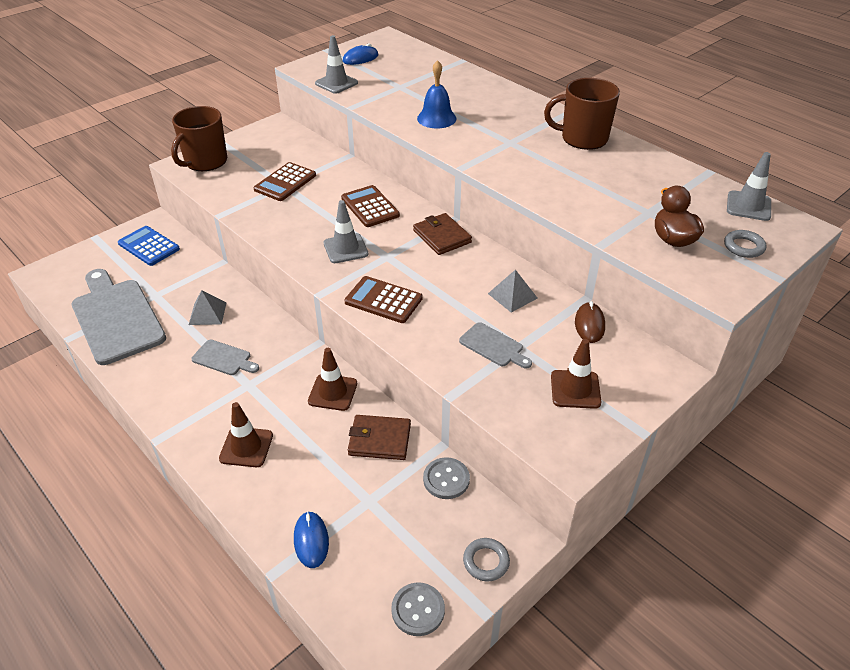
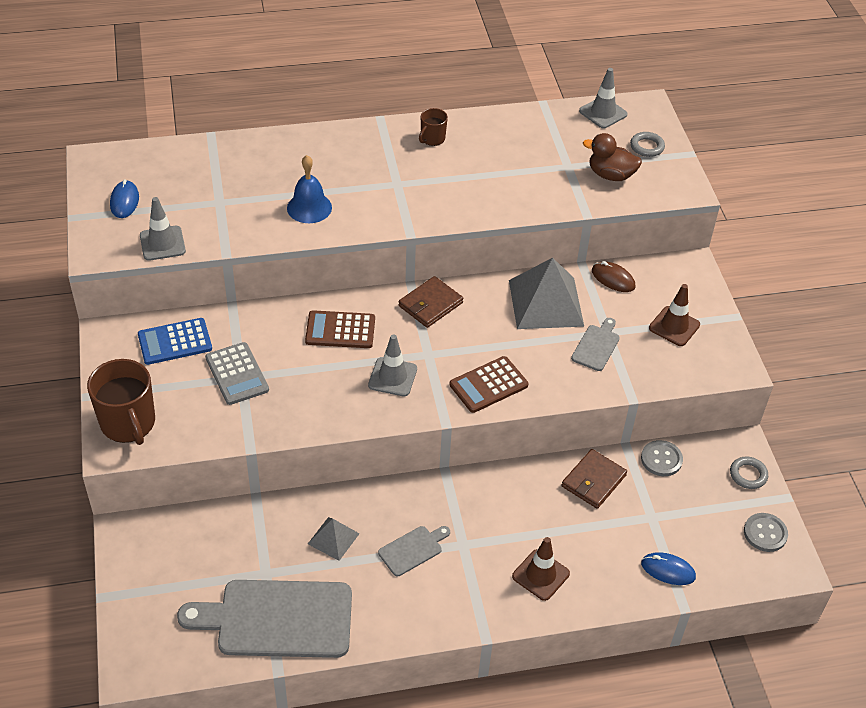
camera: 60 degrees left, 5 degrees up
blue calculator [118,226,180,266] -> blue calculator moved to [138,318,212,365]
brown calculator [253,162,316,201] -> grey calculator [205,342,269,405]
brown traffic cone [308,348,357,411] -> none
brown wallet [413,213,472,255] -> brown wallet turned 45 degrees counterclockwise [399,276,463,328]
grey cutting board [459,322,532,369] -> grey cutting board turned 45 degrees counterclockwise [571,318,620,371]
grey pyramid [488,270,538,313] -> grey pyramid [509,258,584,329], size x1.96
brown mug [544,78,620,150] -> brown mug [419,108,448,146], size x0.51

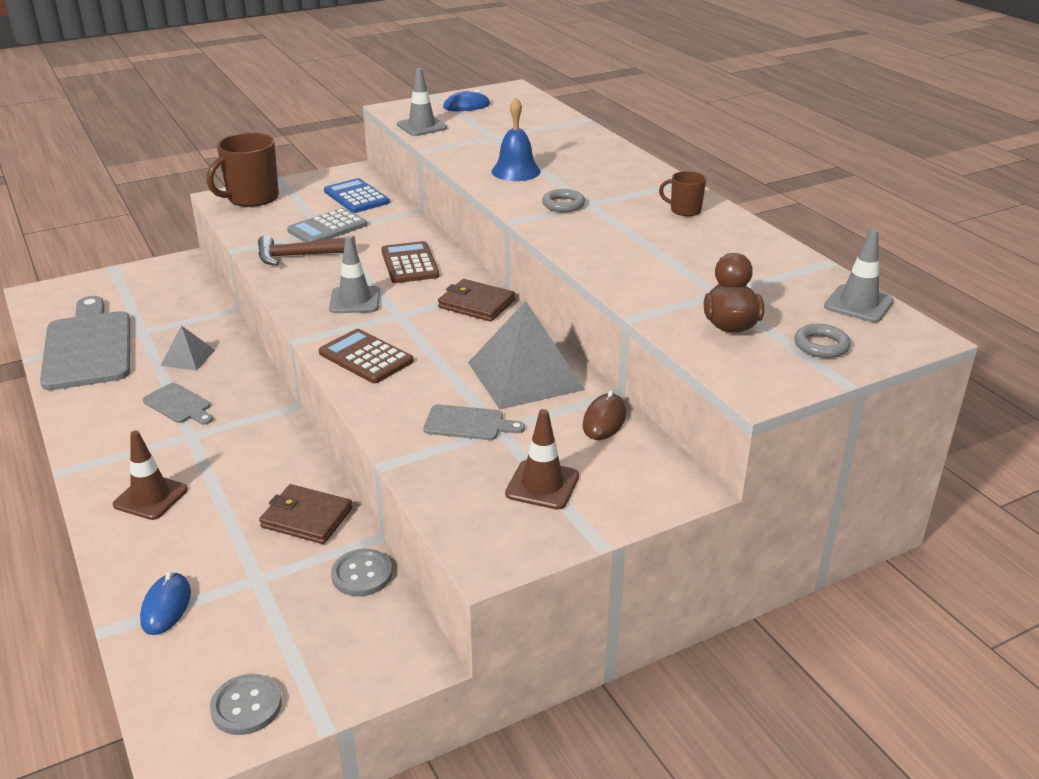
camera: 75 degrees right, 15 degrees down
grey ring [730,457,768,489] -> grey ring moved to [542,189,585,212]
none -> brown hammer [258,235,356,266]

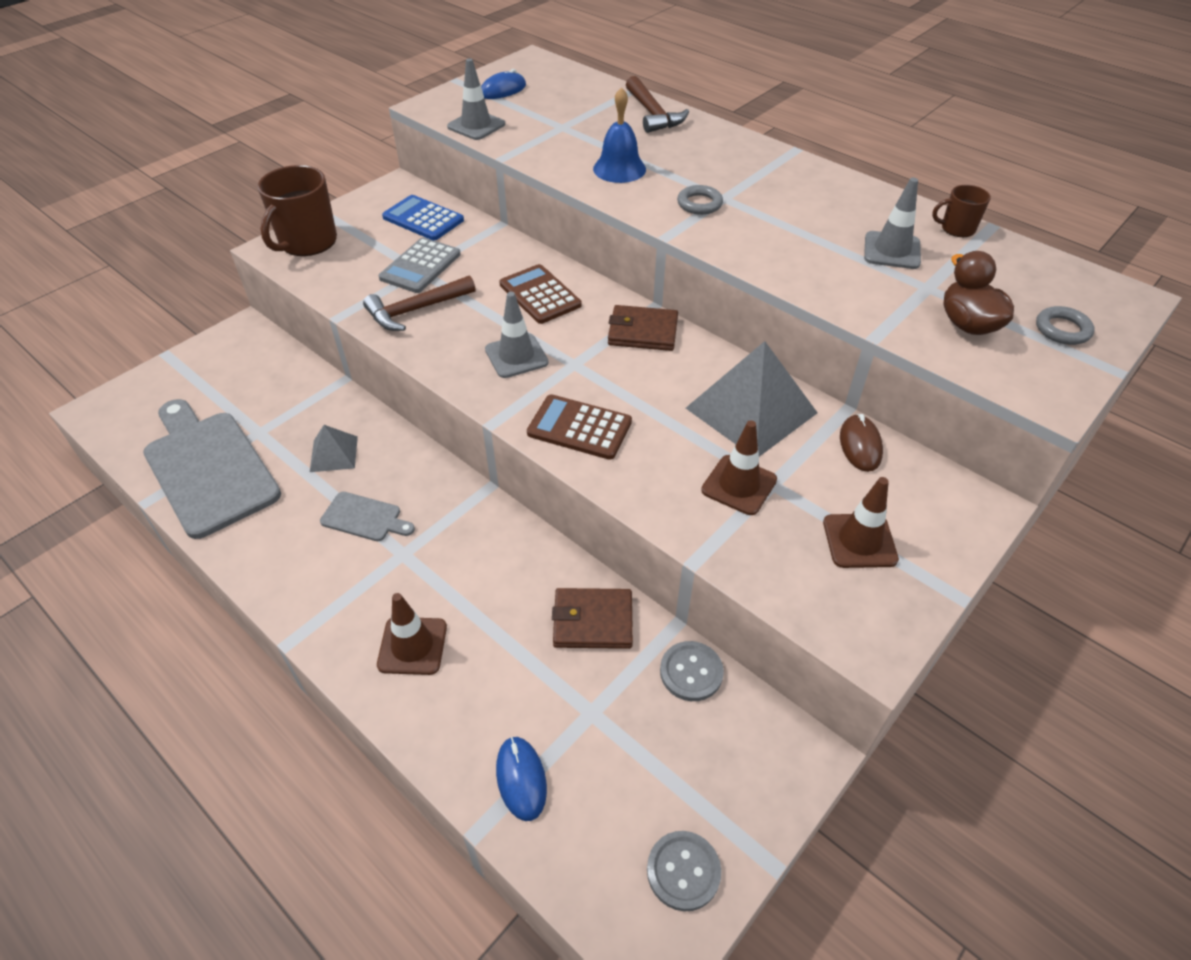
camera: 20 degrees left, 15 degrees up
grey cutting board [423,404,525,440] -> brown traffic cone [701,420,777,515]
brown mug [659,171,706,216] -> brown mug moved to [932,185,991,237]
grey traffic cone [824,229,894,323] -> grey traffic cone moved to [864,178,921,269]
none -> brown hammer [626,76,689,133]

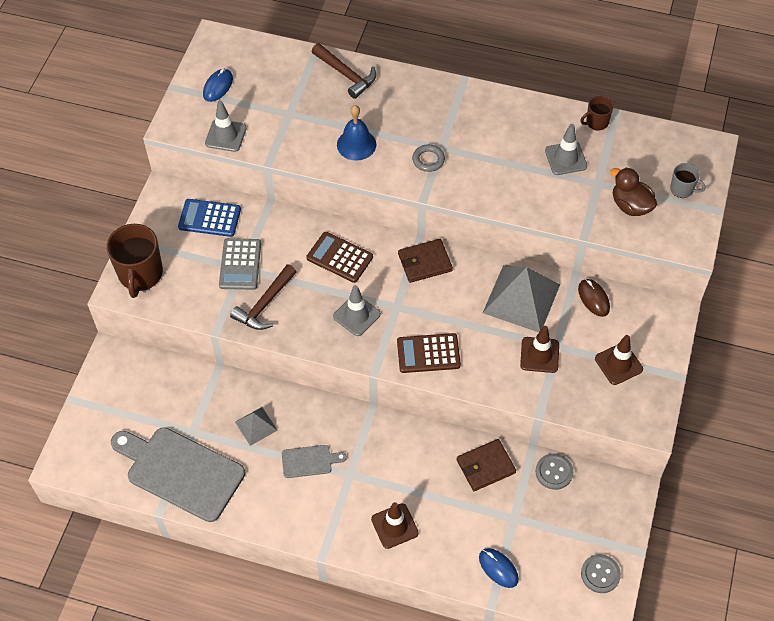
camera: 25 degrees left, 10 degrees up
grey ring [1036,306,1094,345] -> grey mug [670,163,706,198]

